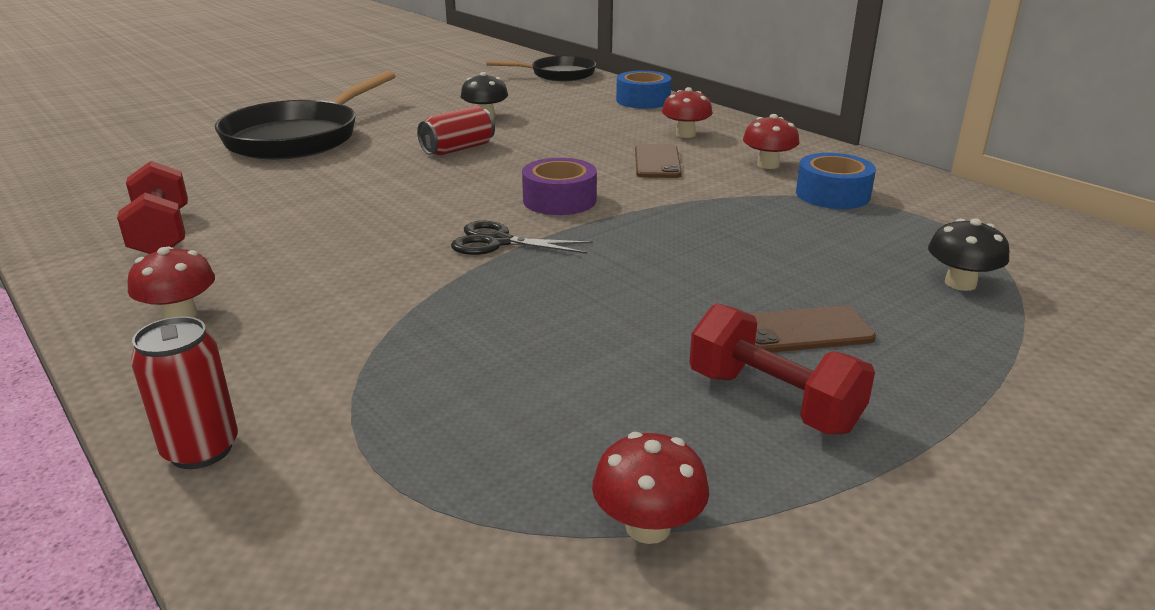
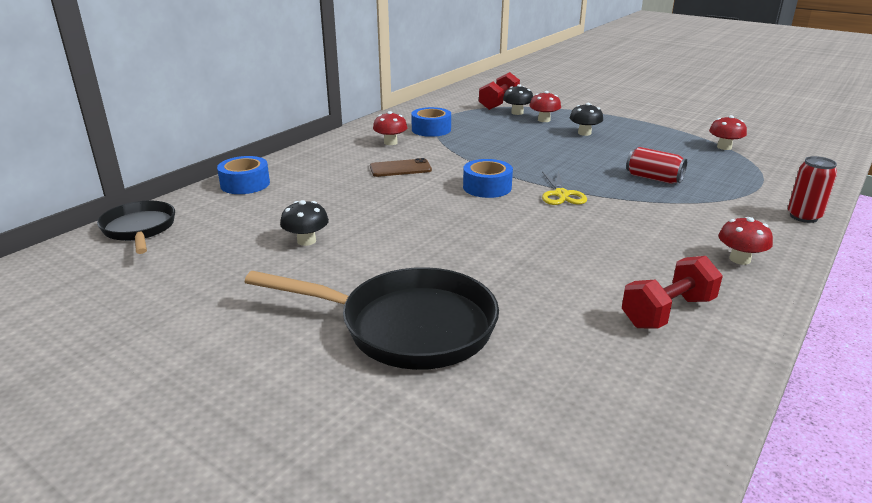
camera: 105 degrees left, 0 degrees up
red can [417,106,495,155] -> red can moved to [626,147,687,184]
black scissors [451,221,593,255] -> yellow scissors [542,171,587,205]
purple tape [522,158,597,215] -> blue tape [463,159,513,198]
red mushroom [662,87,713,138] -> red mushroom moved to [529,91,561,122]
red dumbbell [690,303,875,434] -> red dumbbell moved to [479,72,520,110]
brown phone [750,306,876,353] -> black mushroom [570,103,603,136]

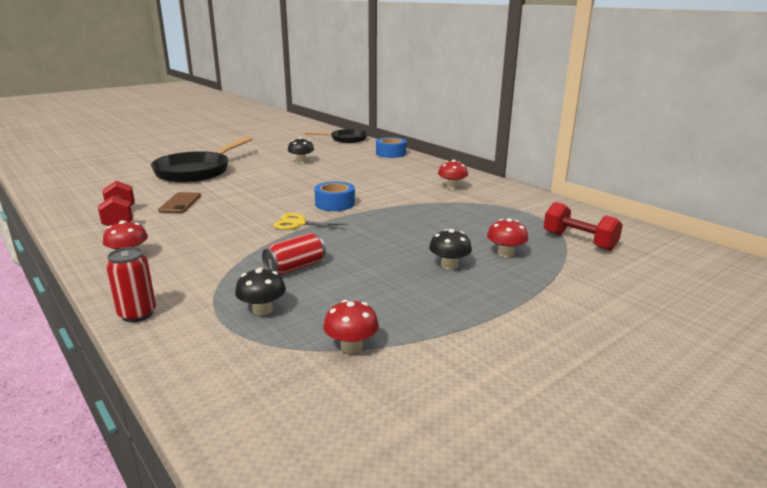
camera: 105 degrees right, 5 degrees down
brown phone [370,158,432,177] -> brown phone moved to [158,192,201,213]
blue tape [411,107,451,137] -> none
black mushroom [503,84,533,115] -> black mushroom moved to [235,267,286,316]

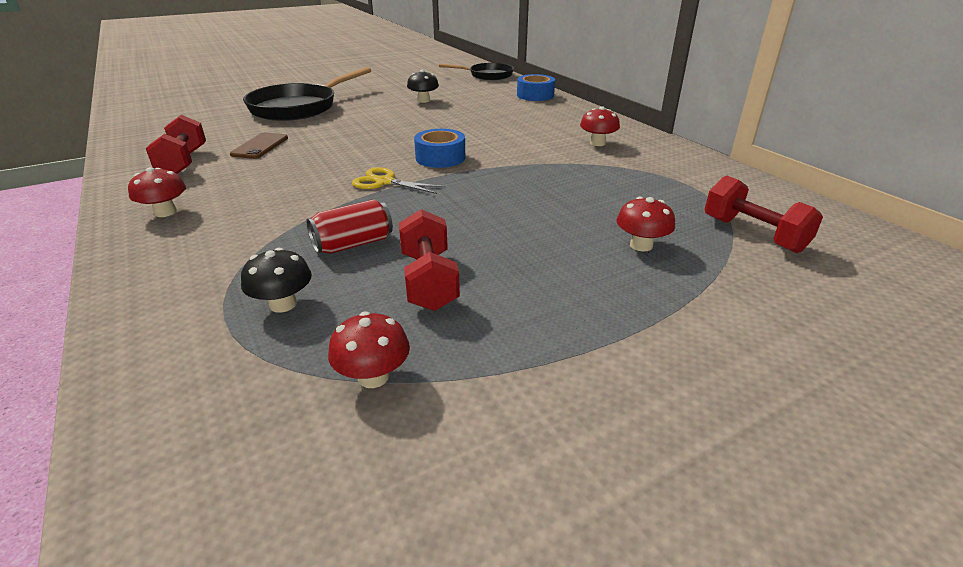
camera: 10 degrees right, 10 degrees up
red can [106,247,156,322] -> none
black mushroom [429,229,472,270] -> none
none -> red dumbbell [399,209,460,311]

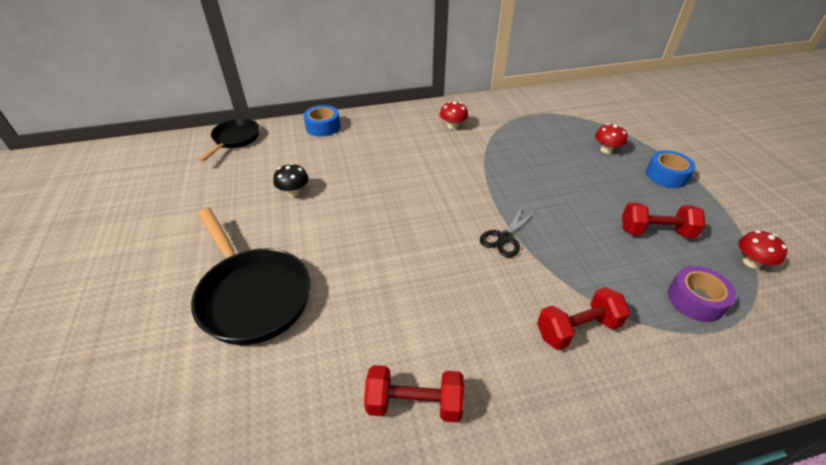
camera: 75 degrees left, 10 degrees up
red mushroom [128,167,186,217] -> none
brown phone [230,133,288,159] -> none
black mushroom [241,248,312,313] -> purple tape [668,266,736,322]
red can [306,199,393,254] -> none
yellow scissors [352,167,446,194] -> black scissors [480,208,536,257]
blue tape [414,129,465,168] -> blue tape moved to [646,150,696,188]
red dumbbell [705,175,823,253] -> red dumbbell moved to [537,287,630,350]

